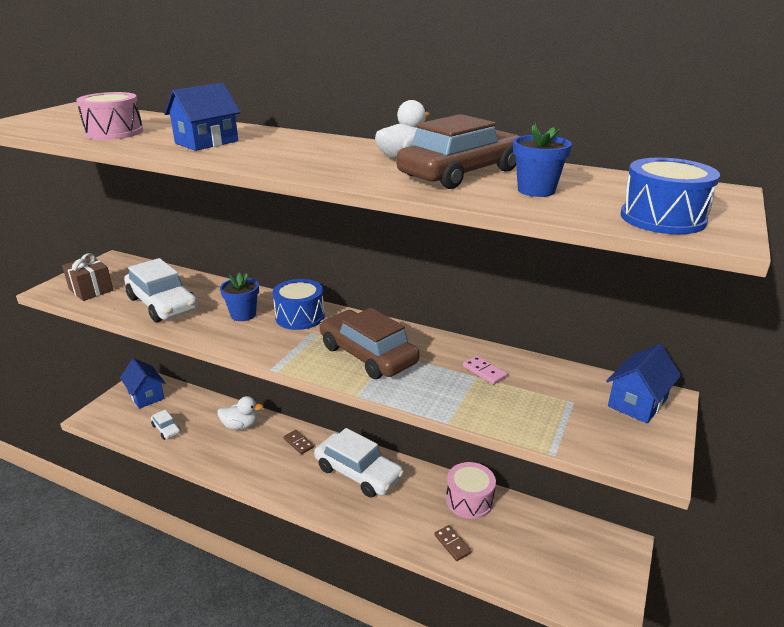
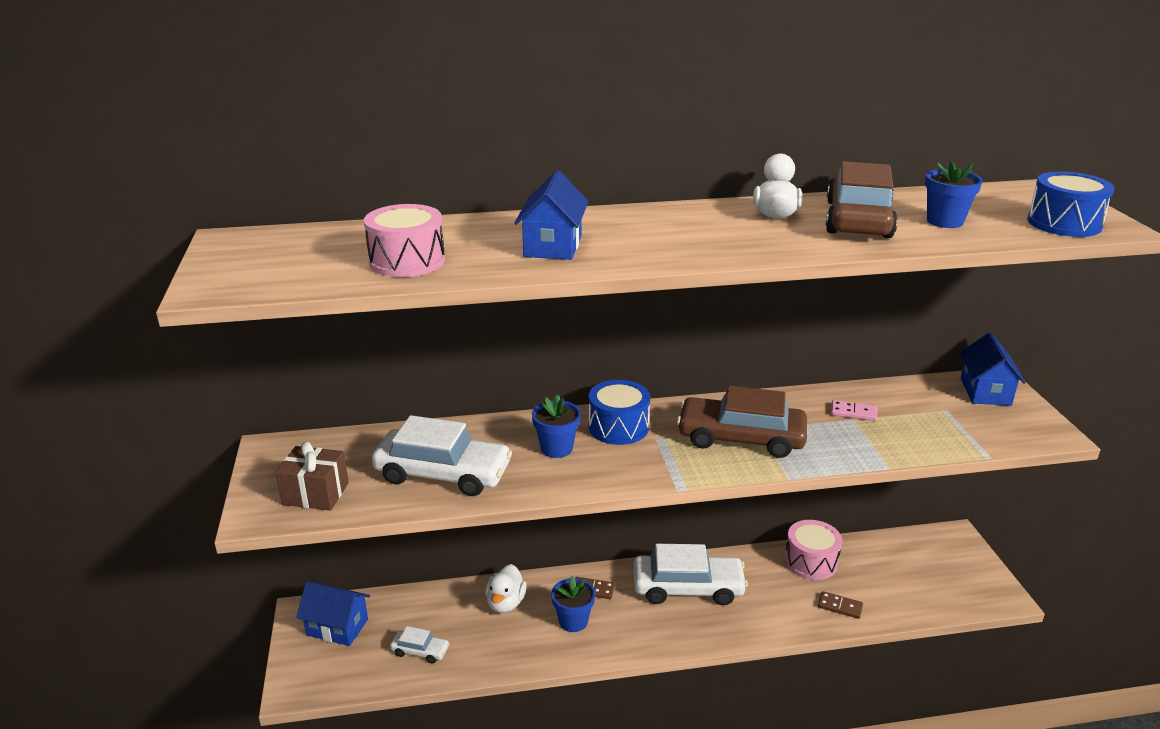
camera: 35 degrees left, 0 degrees up
white duck [217,396,263,430] -> white duck turned 135 degrees clockwise [485,564,527,613]
none -> blue flower pot [551,576,595,632]

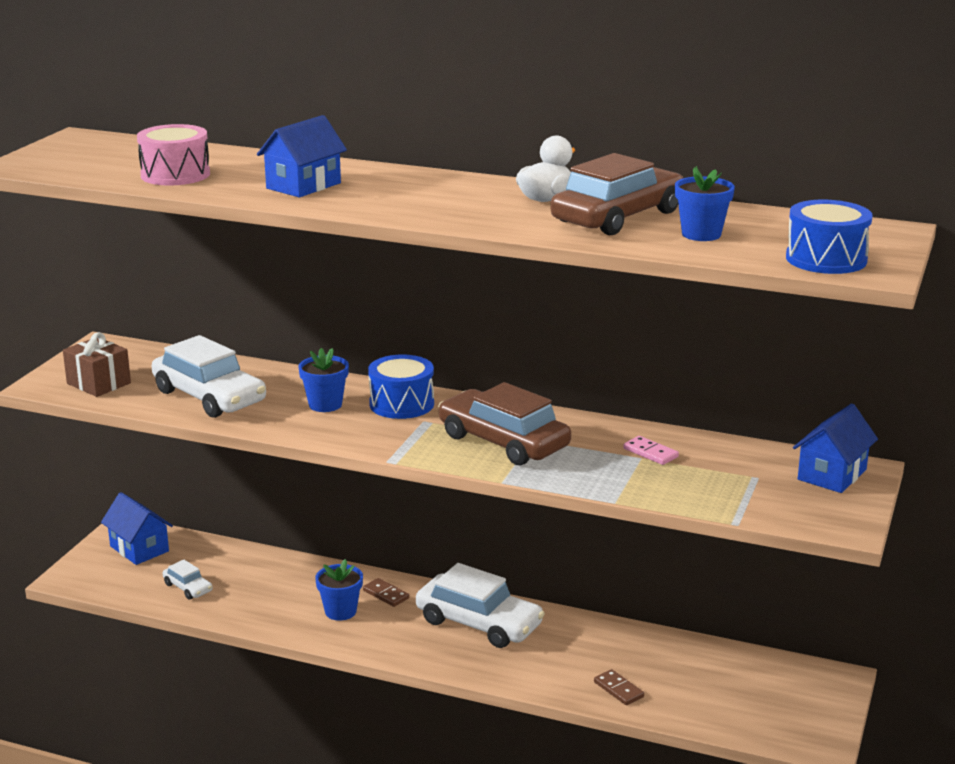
camera: 30 degrees right, 5 degrees down
white duck [485,564,527,613] -> none
pink drum [784,520,842,580] -> none

